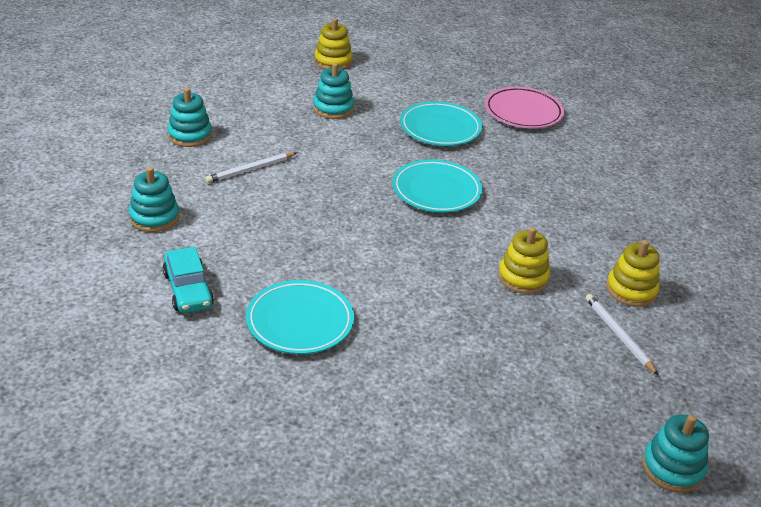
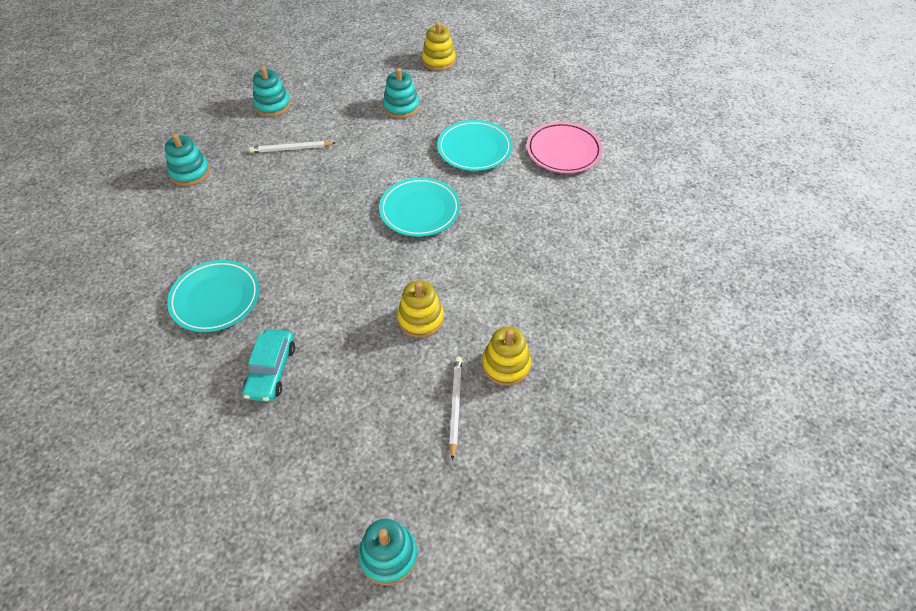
camera: 30 degrees right, 15 degrees up
turquoise car [163,247,214,313] -> turquoise car moved to [242,329,295,402]

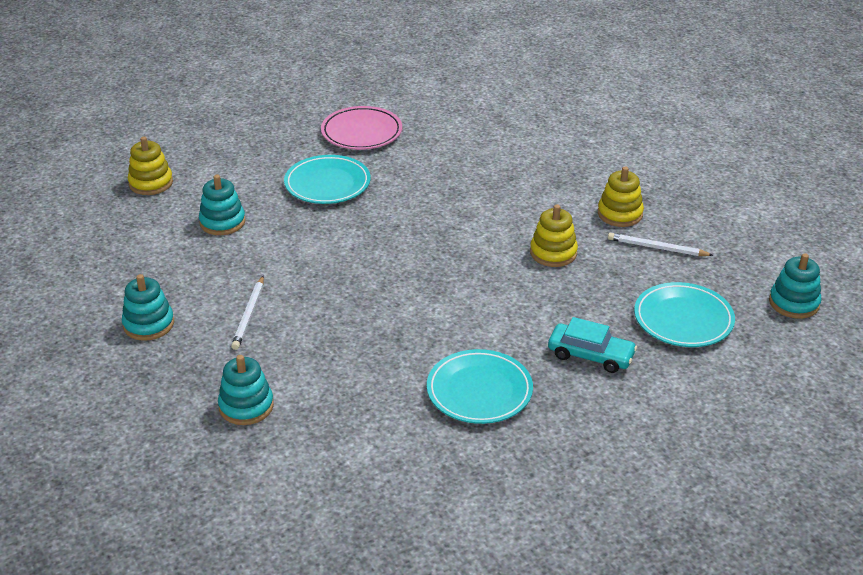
camera: 75 degrees left, 15 degrees down
turquoise plate [379,177,460,237] -> turquoise plate moved to [634,282,735,347]

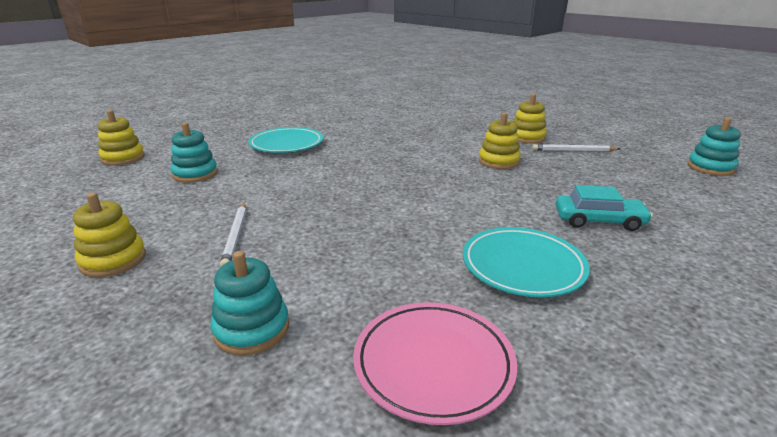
camera: 15 degrees left, 10 degrees down
turquoise stacking toy [122,274,174,341] -> yellow stacking toy [73,193,146,278]
pink plate [321,106,402,150] -> pink plate moved to [353,302,517,425]
turquoise plate [634,282,735,347] -> none

